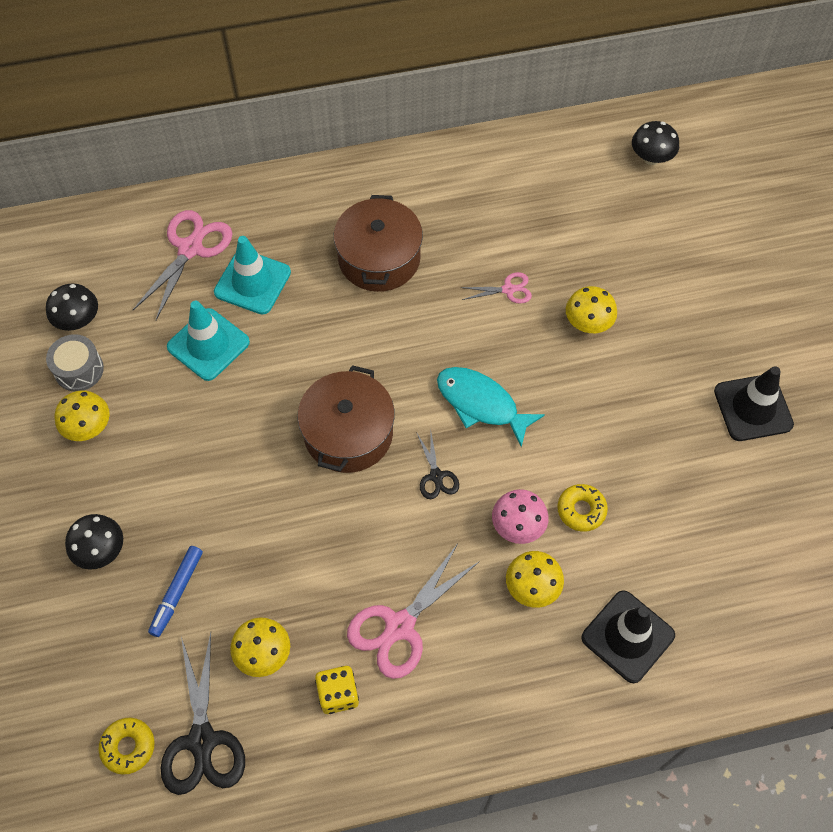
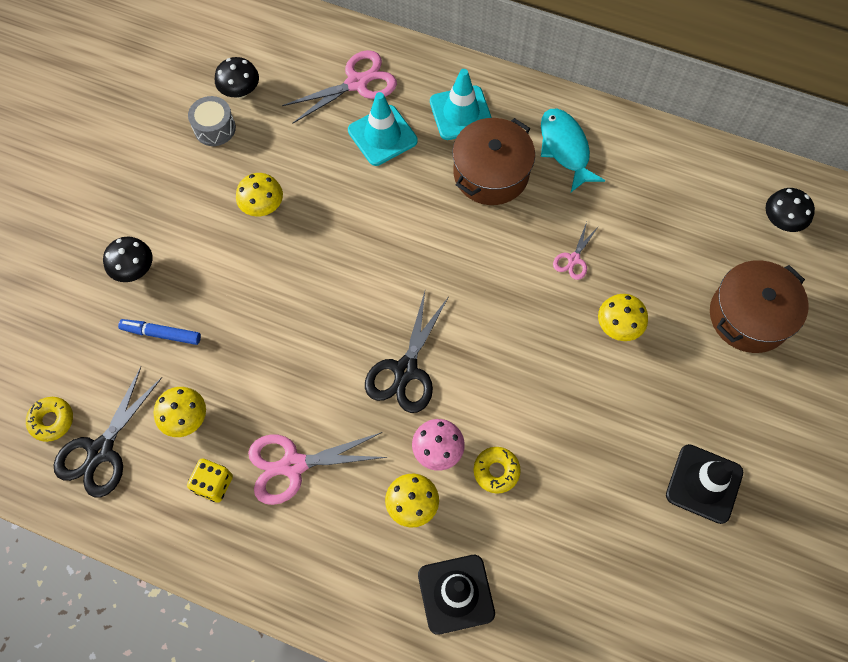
camera: 35 degrees right, 5 degrees up
yellow mushroom [54,390,110,441] -> yellow mushroom moved to [236,173,283,216]
blue marker [148,546,203,637] -> blue marker turned 45 degrees clockwise [118,319,201,345]
turquoise traffic cone [167,301,250,381] -> turquoise traffic cone moved to [430,69,492,140]
brown pot [298,365,395,473] -> brown pot moved to [710,260,809,353]
black scissors [416,432,459,499] -> black scissors [365,292,449,413], size x1.88
turquoise fish [437,367,545,447] -> turquoise fish moved to [541,109,605,192]
pink scissors [460,272,532,304] -> pink scissors turned 90 degrees clockwise [553,222,598,280]

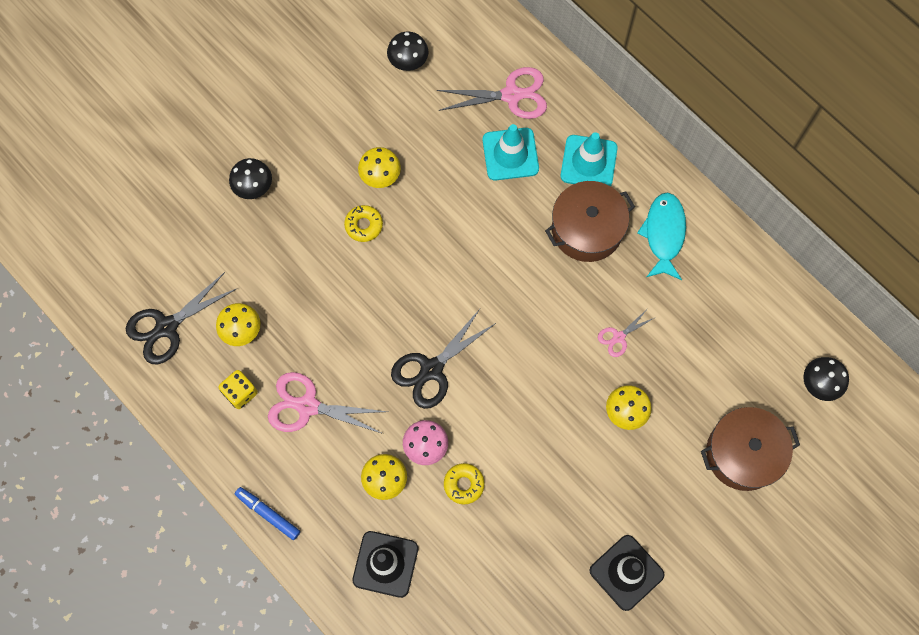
camera: 25 degrees right, 5 degrees up
yellow donut [26,397,73,442] -> yellow donut moved to [344,205,383,242]
blue marker [118,319,201,345] -> blue marker moved to [235,487,300,540]
grey drum [188,96,236,146] -> none

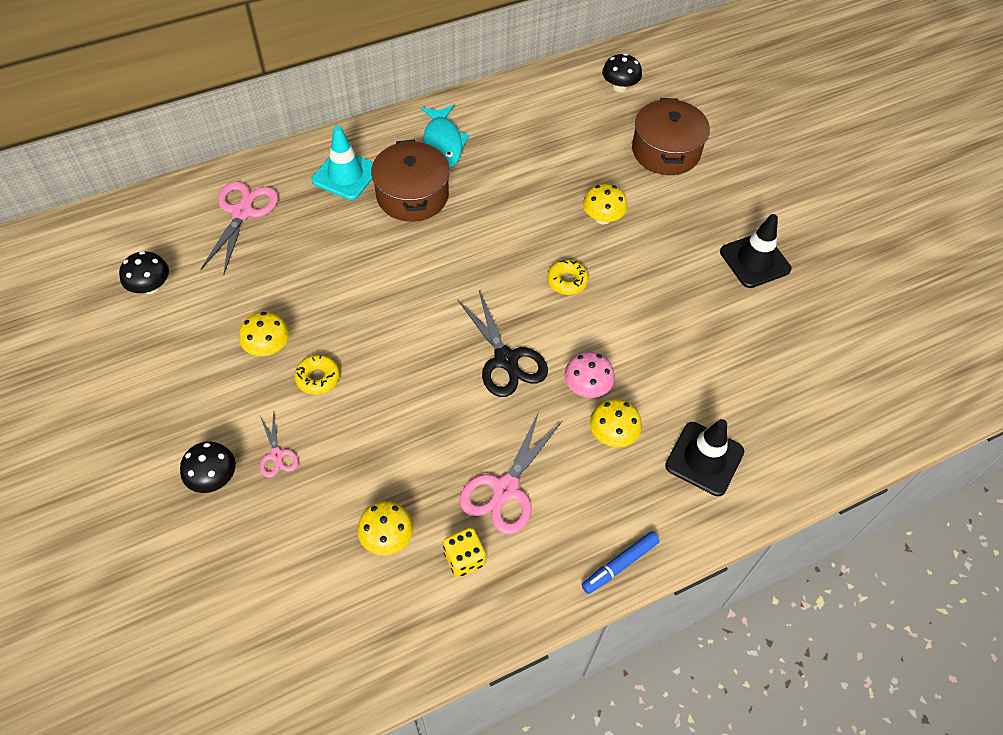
camera: 75 degrees left, 15 degrees down
black scissors [126,272,238,364] -> none
yellow donut [444,463,485,504] -> yellow donut moved to [547,260,589,295]
turquoise traffic cone [482,124,539,181] -> none
pink scissors [598,310,656,357] -> pink scissors moved to [260,411,299,478]
turquoise fish [637,193,686,280] -> turquoise fish turned 120 degrees counterclockwise [421,105,470,168]

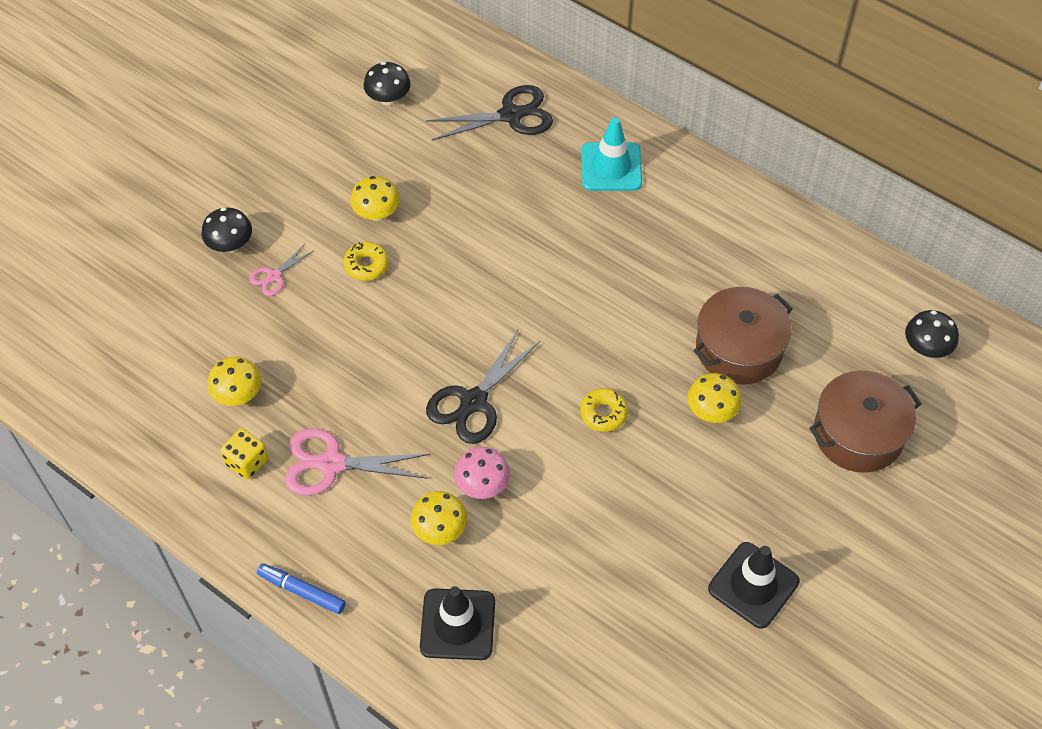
camera: 65 degrees right, 0 degrees up
pink scissors [200,181,278,274] -> black scissors [426,85,553,141]
brown pot [371,140,450,222] -> brown pot moved to [693,287,793,385]
turquoise fish [421,105,470,168] -> none

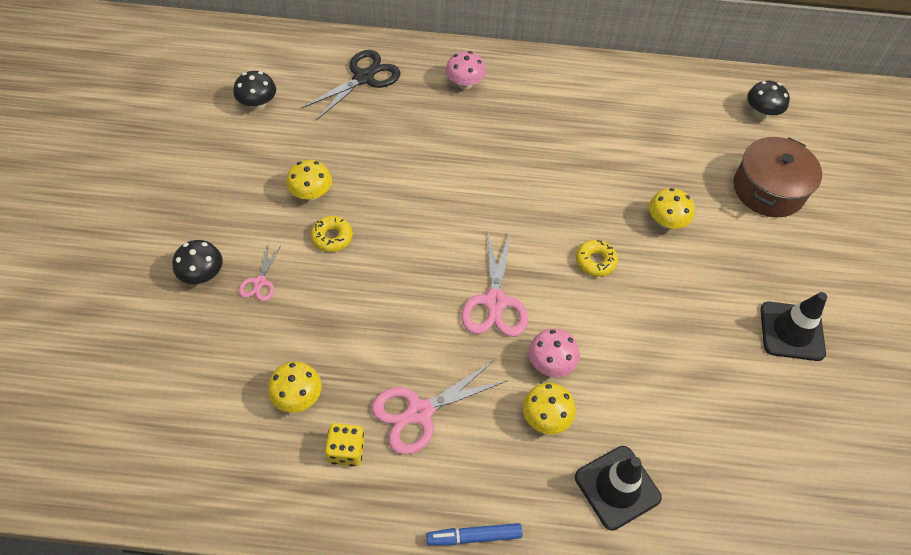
camera: 35 degrees left, 0 degrees up
black scissors [426,328,540,444] -> pink scissors [461,229,528,337]
turquoise traffic cone [581,117,642,191] -> pink mushroom [445,51,486,90]
brown pot [693,287,793,385] -> none

